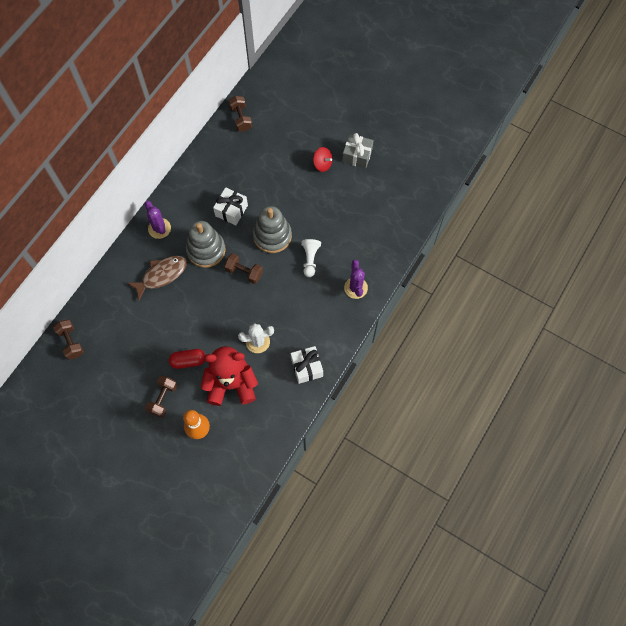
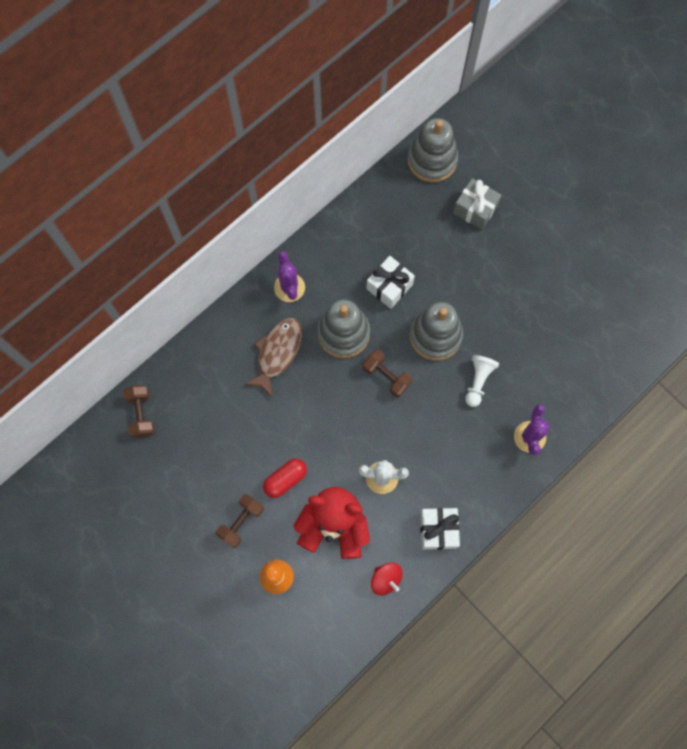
camera: 15 degrees right, 5 degrees up
brown fish [127,256,187,300] -> brown fish turned 45 degrees counterclockwise [244,318,302,398]
red capsule [169,349,205,369] -> red capsule turned 45 degrees counterclockwise [263,458,307,498]
brown dumbbell [229,96,252,131] -> grey stacking toy [407,118,458,182]
red spinning top [313,147,332,172] -> red spinning top moved to [371,562,403,595]
grey gift [342,133,374,169] -> grey gift moved to [453,178,502,230]

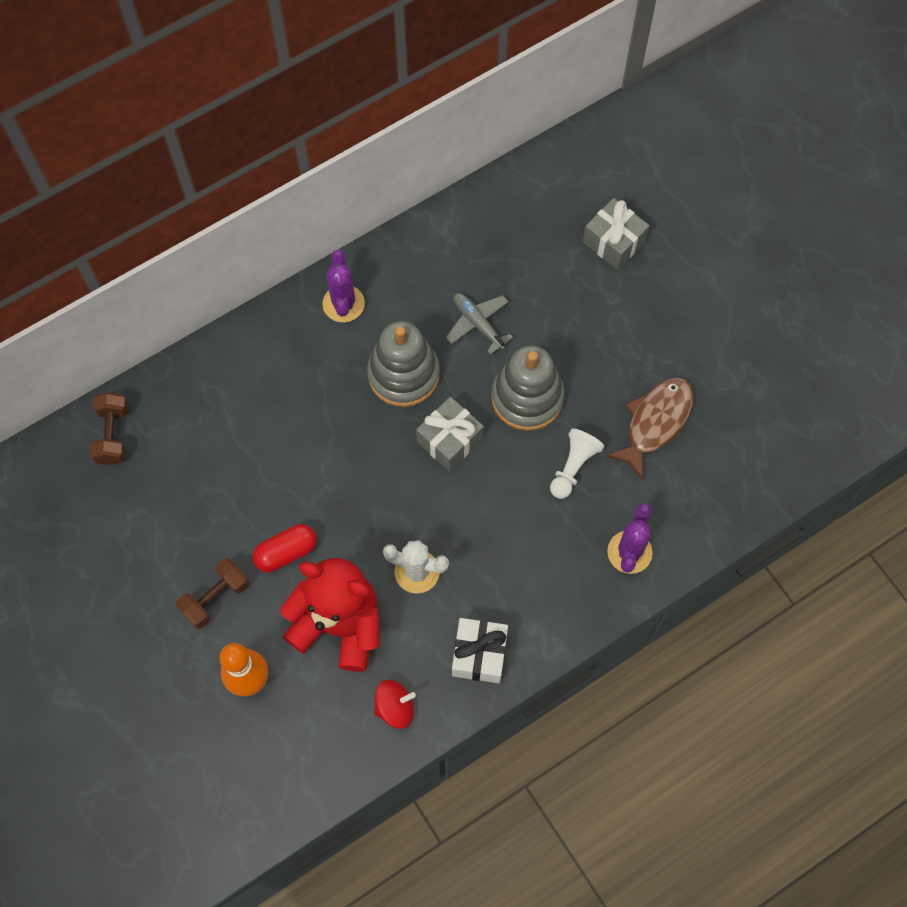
camera: 10 degrees right, 5 degrees down
brown fish [244,318,302,398] -> brown fish moved to [606,377,694,480]
brown dumbbell [362,349,412,397] -> grey gift [416,397,484,471]
white gift [366,256,415,309] -> grey plane [446,293,513,355]
red spinning top [371,562,403,595] -> red spinning top turned 75 degrees counterclockwise [374,680,416,729]
grey stacking toy [407,118,458,182] -> none

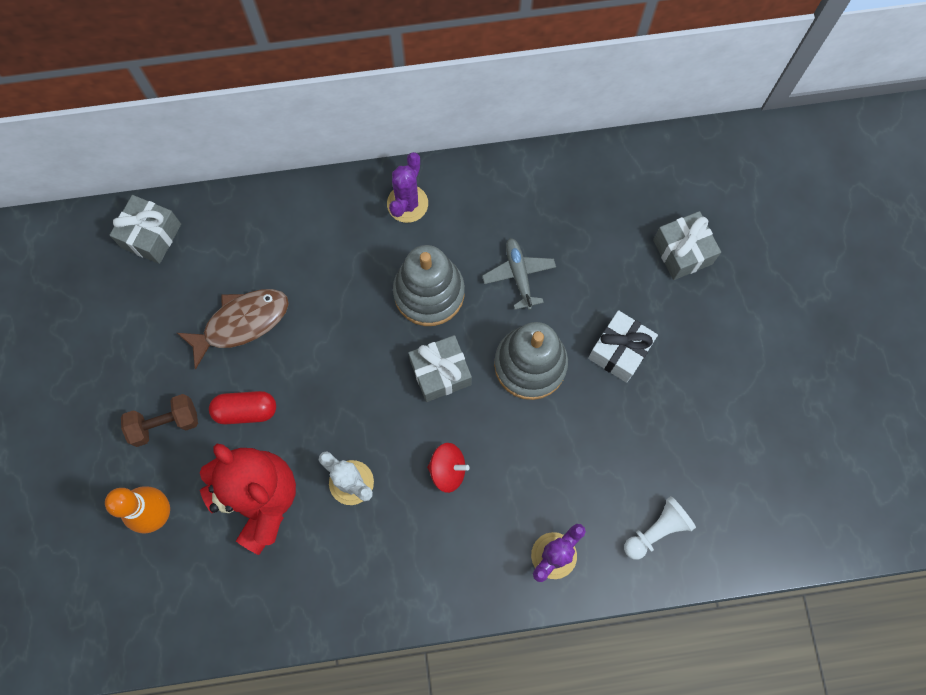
camera: 25 degrees right, 5 degrees up
brown dumbbell [89,392,129,465] -> grey gift [109,195,181,264]
red spinning top [374,680,416,729] -> red spinning top moved to [427,443,470,493]
white gift [452,618,508,683] -> white gift moved to [588,310,658,383]
white pawn [550,428,604,499] -> white pawn moved to [624,496,696,560]
brown fish [606,377,694,480] -> brown fish moved to [177,289,289,370]

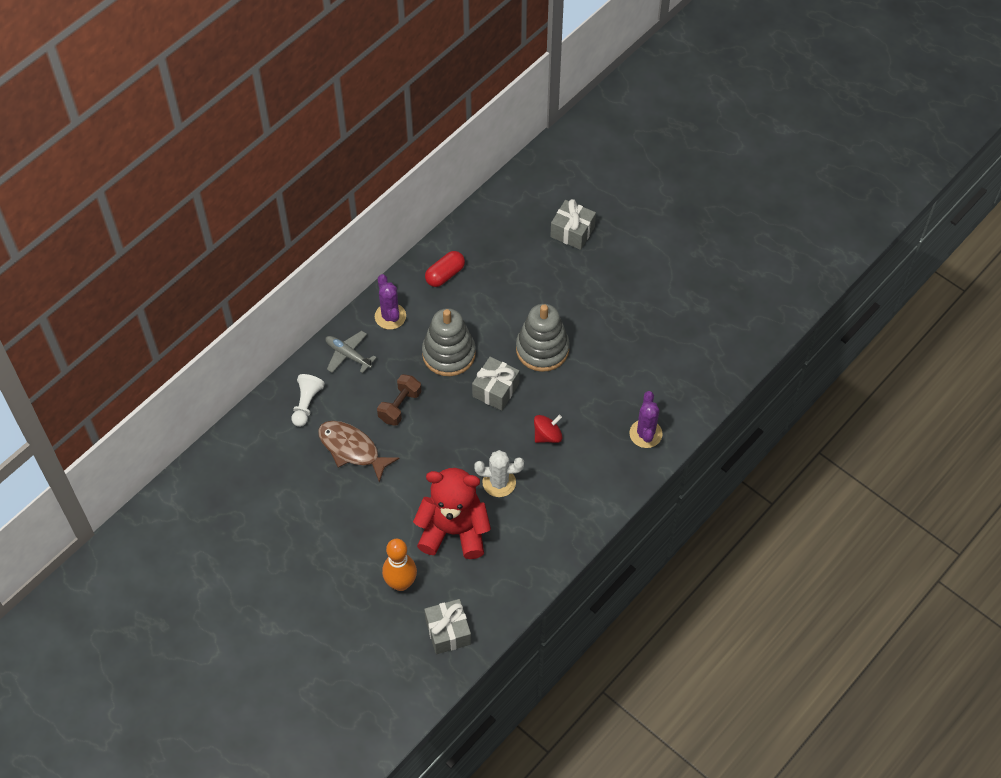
camera: 40 degrees left, 15 degrees down
grey gift [109,195,181,264] -> grey gift moved to [424,599,471,654]
brown dumbbell [121,394,198,447] -> brown dumbbell moved to [377,374,422,426]
brown fish [177,289,289,370] -> brown fish turned 75 degrees counterclockwise [318,421,400,483]
red capsule [209,391,276,424] -> red capsule moved to [425,251,465,287]
grey plane [482,238,556,310] -> grey plane moved to [325,331,377,373]
white gift [588,310,658,383] -> none
white pawn [624,496,696,560] -> white pawn moved to [291,374,325,427]

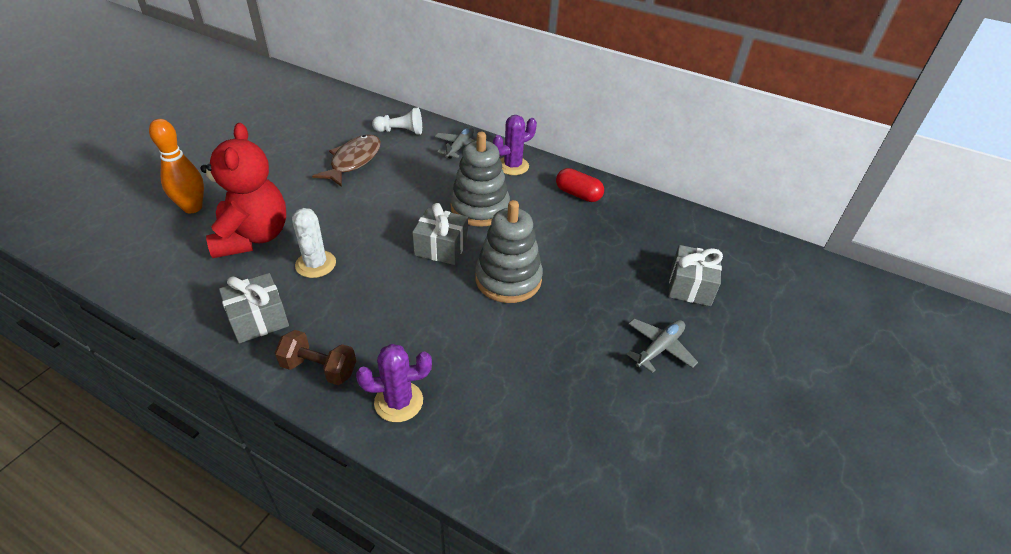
camera: 75 degrees right, 15 degrees down
brown dumbbell [377,374,422,426] -> brown dumbbell moved to [275,330,356,385]
grey gift [424,599,471,654] -> grey gift moved to [219,273,289,343]
red spinning top [534,415,562,443] -> none
none -> grey plane [627,319,698,373]

